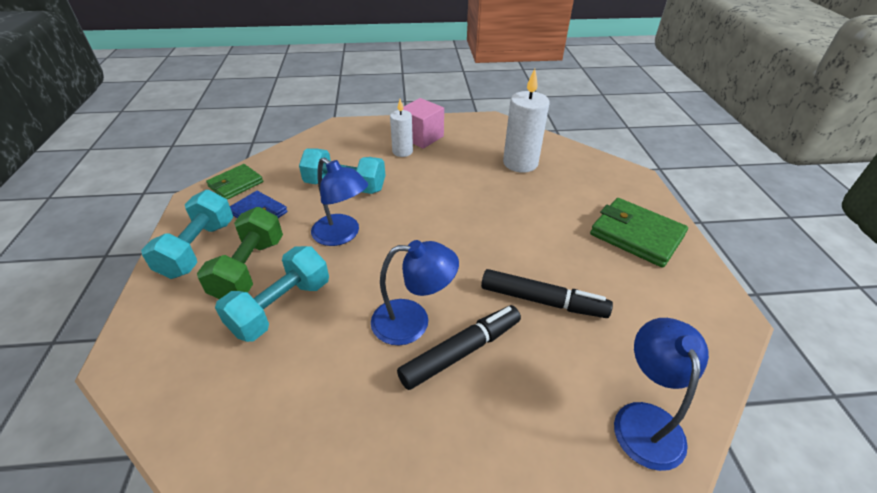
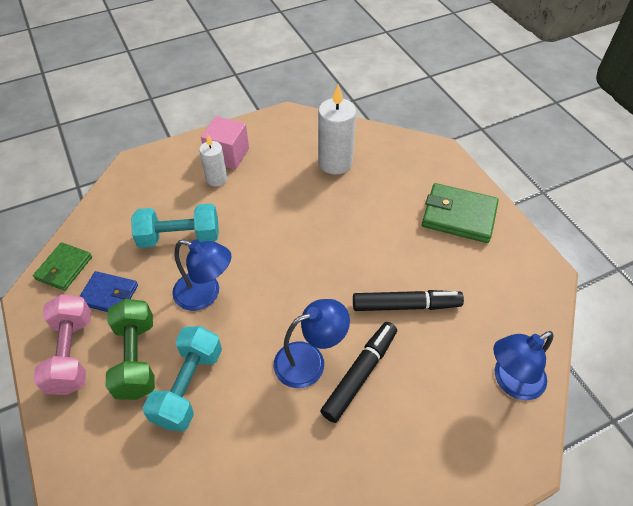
camera: 20 degrees left, 10 degrees up
turquoise dumbbell [141,190,233,279] -> pink dumbbell [33,294,91,395]
blue lamp [614,318,709,471] -> blue lamp turned 105 degrees counterclockwise [493,331,554,400]

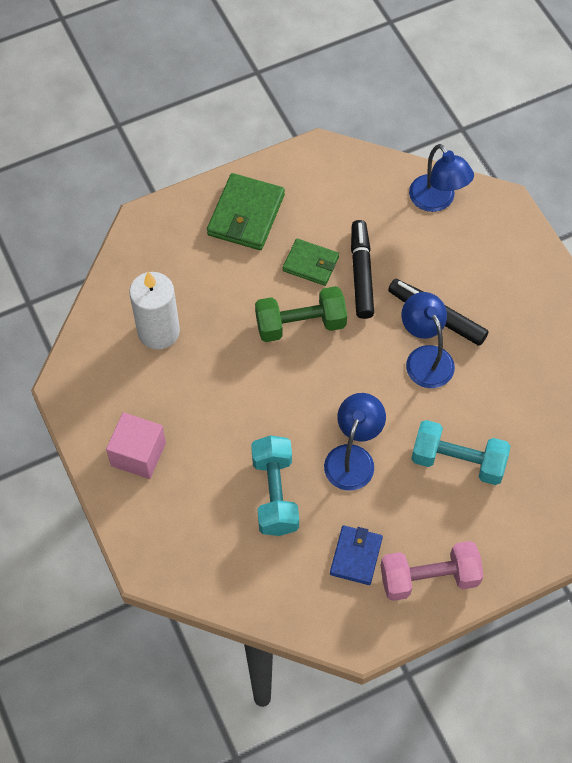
camera: 90 degrees left, 10 degrees up
green wallet [33,242,92,291] -> green wallet moved to [283,239,339,286]
green dumbbell [106,299,155,400] -> green dumbbell moved to [255,286,347,342]
white candle [199,135,227,186] -> none

